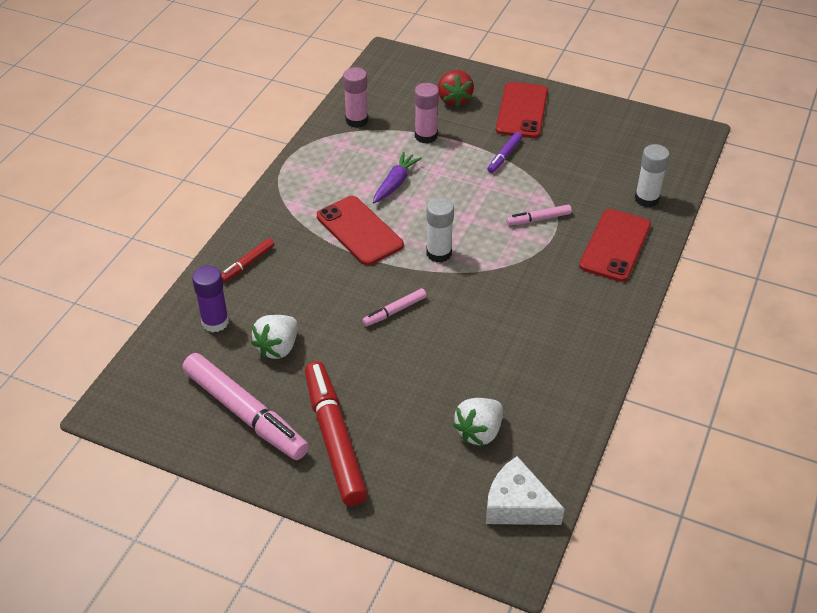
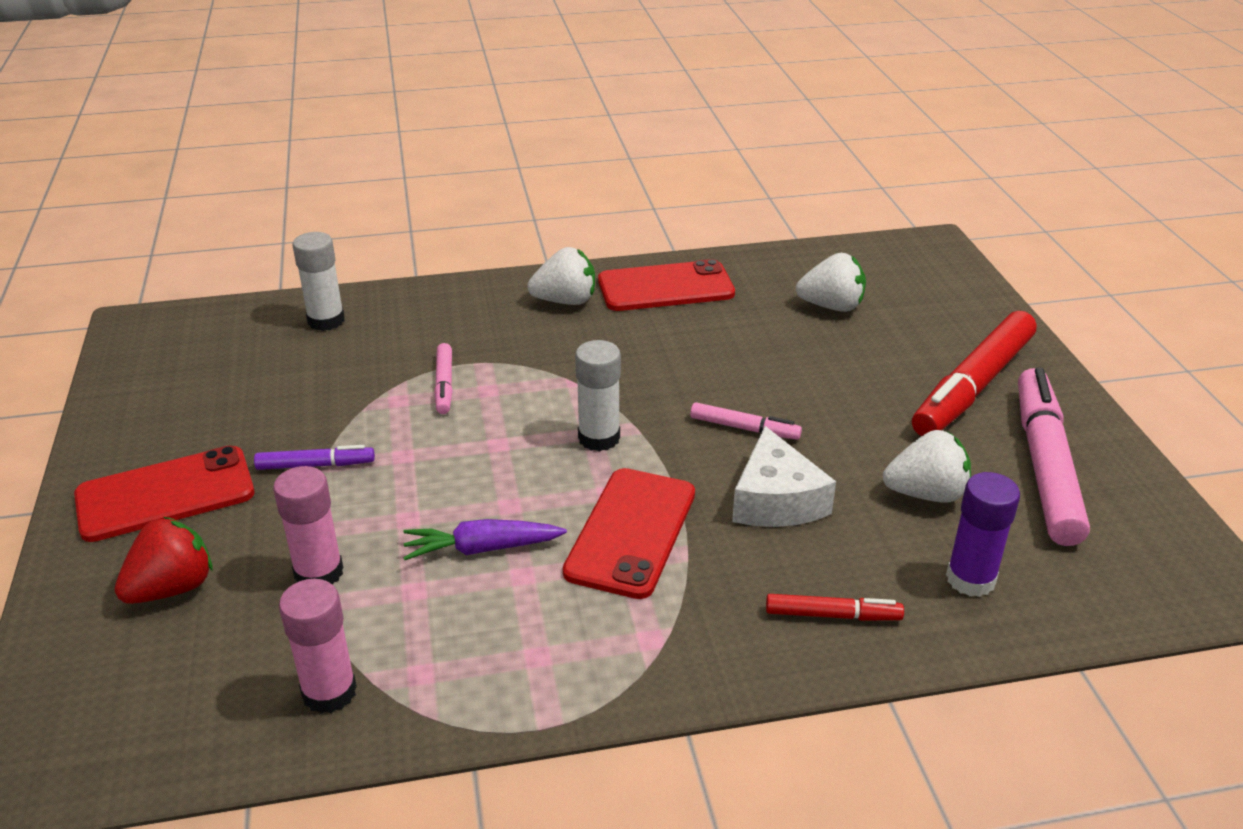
camera: 125 degrees left, 10 degrees down
white cheese [486,456,565,525] -> white cheese moved to [732,426,836,527]
pink marker [506,205,572,226] -> pink marker turned 45 degrees clockwise [434,343,453,414]
red phone [579,209,651,282] -> red phone moved to [598,259,735,311]
none -> white strawberry [527,247,595,305]

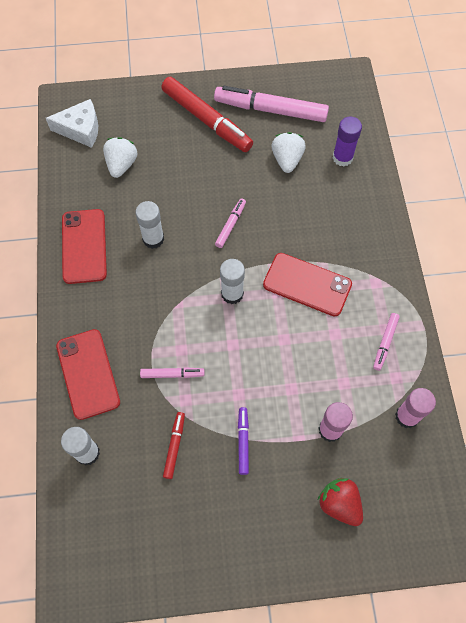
camera: 85 degrees left, 30 degrees up
red phone [74,445,254,542] -> red phone moved to [56,329,120,420]
purple carrot [403,519,567,560] -> none
white strawberry [527,247,595,305] -> none
white cheese [732,426,836,527] -> white cheese moved to [46,99,98,148]
red marker [766,594,904,621] -> red marker moved to [163,412,185,479]
none -> white glue stick [135,201,164,249]
none -> pink marker [373,313,400,371]

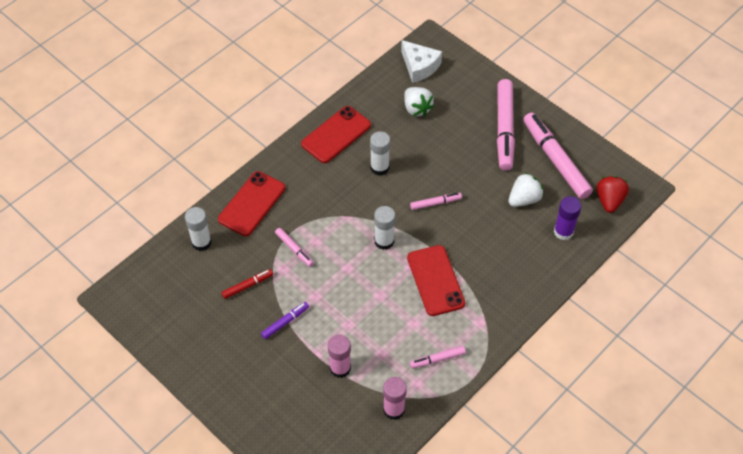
camera: 50 degrees right, 10 degrees down
white strawberry [103,137,138,178] -> white strawberry turned 90 degrees clockwise [404,87,434,116]
red marker [161,77,253,152] -> pink marker [497,79,515,171]
red strawberry [318,478,363,526] -> red strawberry moved to [597,176,629,213]

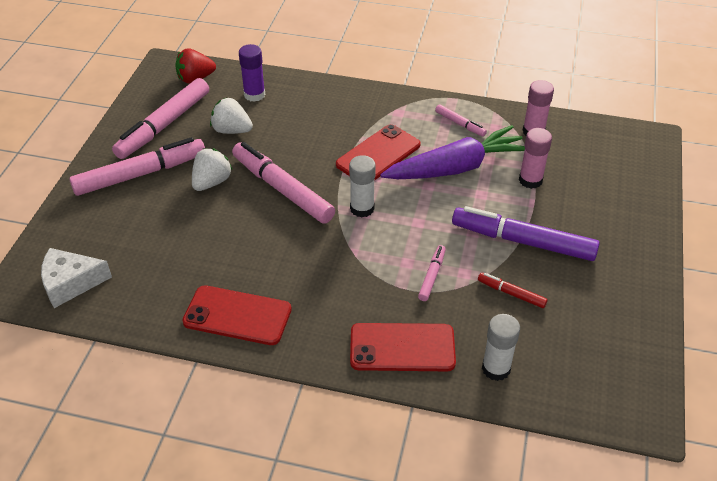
camera: 120 degrees left, 10 degrees down
purple marker [261,302,309,339] -> purple marker [452,206,600,261], size x2.13
white glue stick [370,131,390,176] -> none
white cheese [401,40,442,83] -> white cheese turned 120 degrees counterclockwise [41,248,112,308]
white strawberry [404,87,434,116] -> white strawberry moved to [192,148,232,191]
pink marker [410,193,462,210] -> pink marker [232,142,335,224], size x2.13
none -> purple carrot [380,125,525,179]

